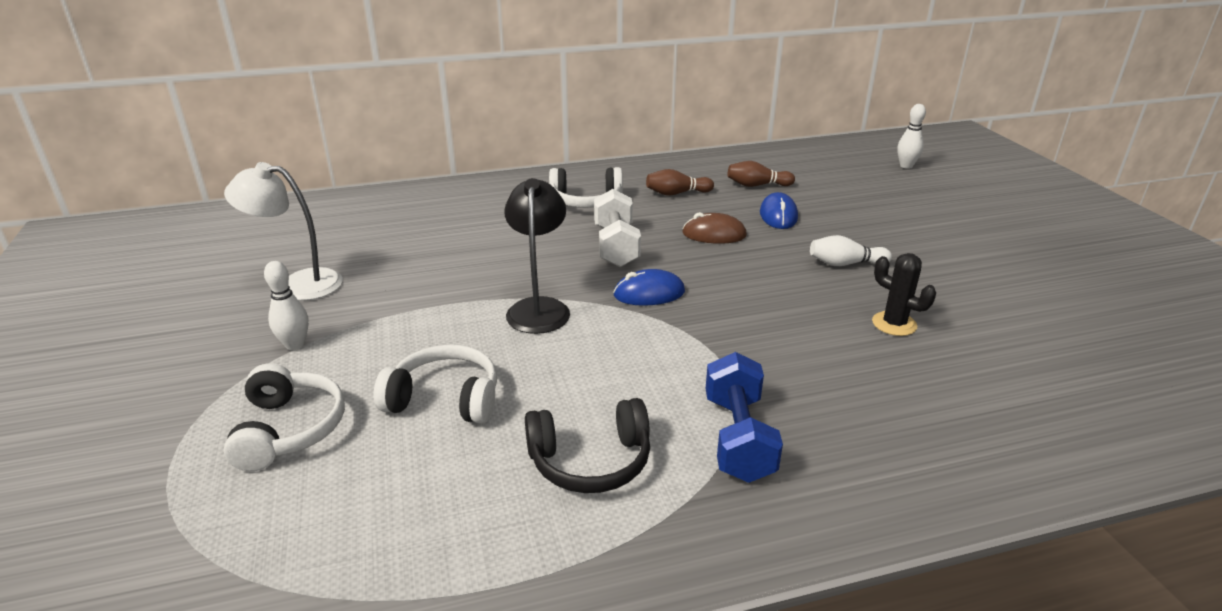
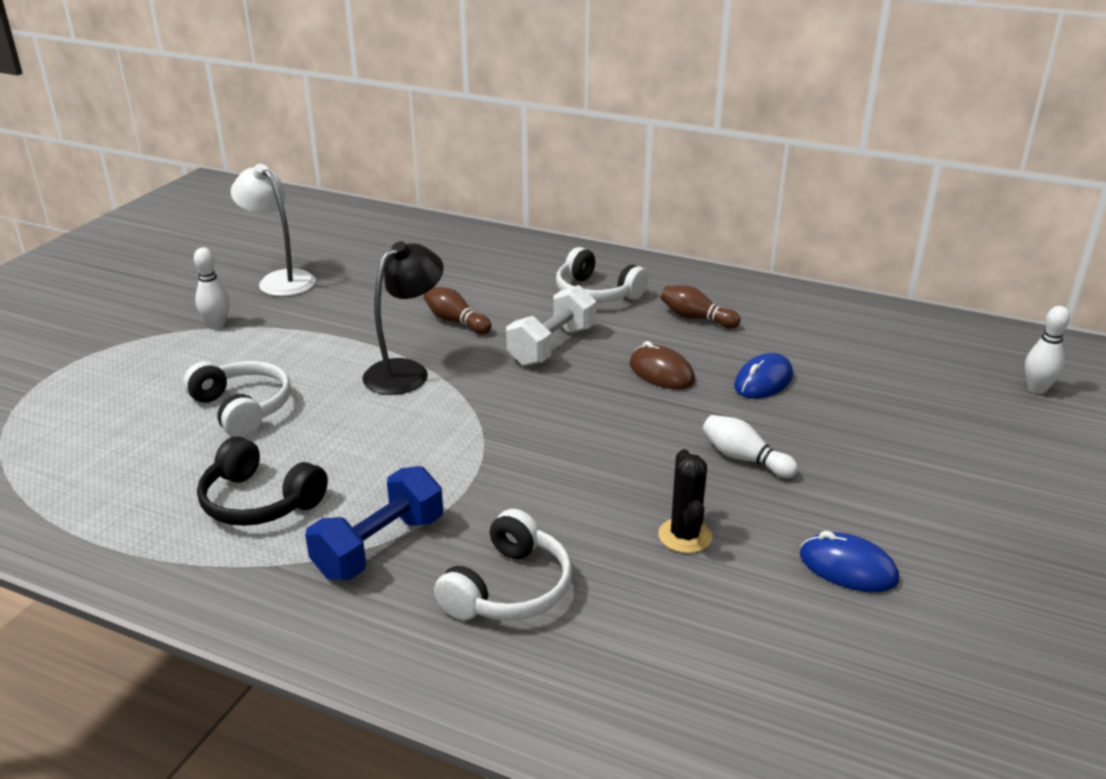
camera: 40 degrees right, 0 degrees up
white headphones [224,363,345,471] -> white headphones moved to [434,509,572,621]
blue mouse [613,269,685,306] -> blue mouse moved to [800,531,899,592]
brown bowling pin [727,161,795,187] -> brown bowling pin moved to [423,287,492,334]

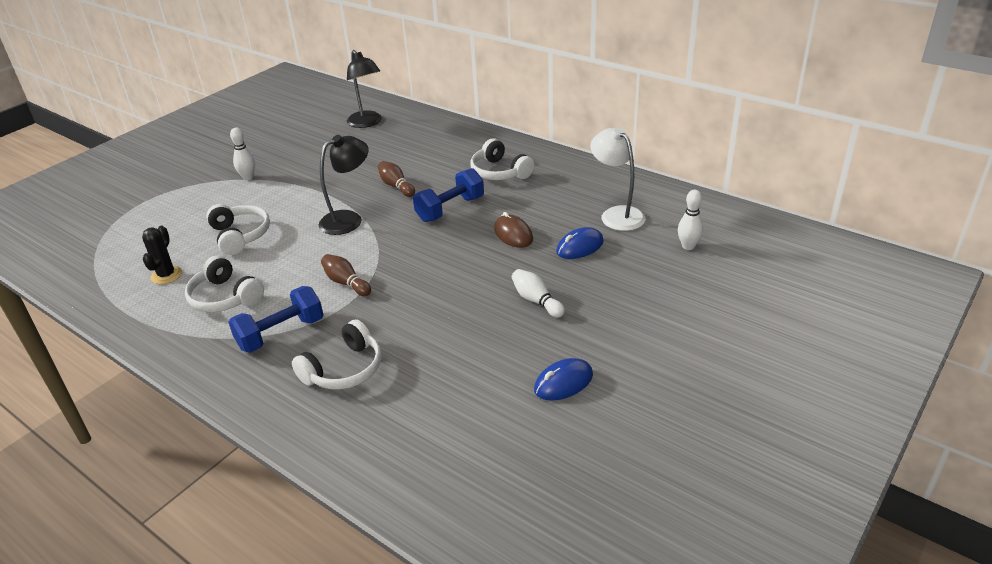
camera: 15 degrees right, 5 degrees up
black headphones [197,436,328,526] -> white headphones [185,256,264,312]
white lamp [231,164,316,296] -> white lamp moved to [590,127,646,231]
white dumbbell [506,285,597,366] -> blue dumbbell [413,168,484,222]
black cactus [658,449,712,553] -> black cactus moved to [142,226,182,284]
brown bowling pin [661,285,741,329] -> brown bowling pin moved to [321,254,371,296]
blue mouse [800,531,899,592] -> blue mouse turned 75 degrees counterclockwise [534,358,593,401]
white bowling pin [1025,306,1070,394] -> white bowling pin moved to [678,190,703,250]
none -> black lamp [347,50,382,128]

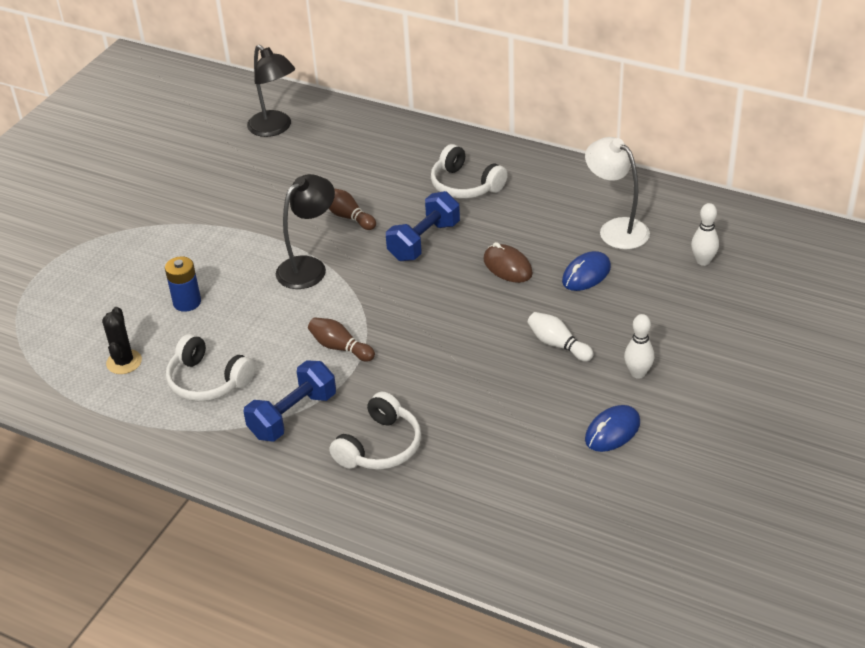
camera: 10 degrees left, 5 degrees up
white headphones [206,204,270,255] -> blue battery [165,256,201,312]
white bowling pin [230,128,255,180] -> white bowling pin moved to [624,314,654,379]

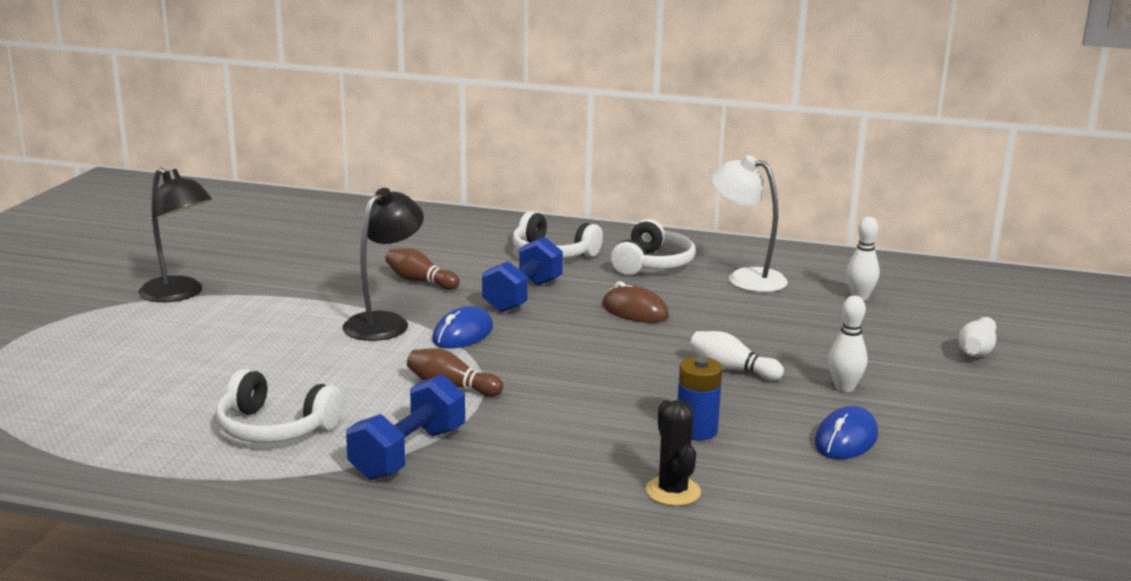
camera: 15 degrees left, 20 degrees down
black cactus [102,307,142,374] -> black cactus moved to [645,400,701,506]
blue battery [165,256,201,312] -> blue battery moved to [678,357,723,441]
black lamp [247,45,295,137] -> black lamp moved to [139,167,212,302]
white headphones [329,392,421,470] -> white headphones moved to [611,219,696,275]
blue mouse [562,251,611,291] -> blue mouse moved to [432,306,493,349]
none -> white bowling pin [959,317,996,357]

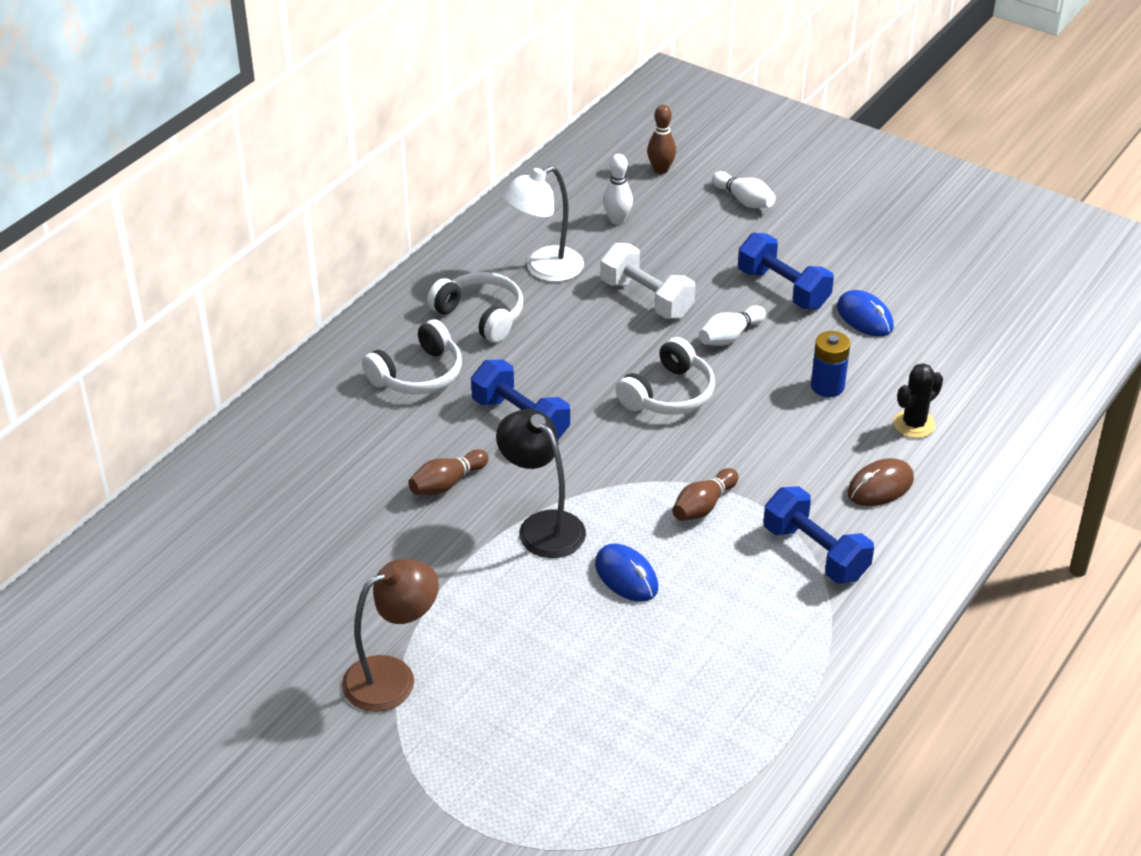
camera: 70 degrees left, 20 degrees up
black lamp [139,167,212,302] -> brown lamp [342,559,439,712]
white headphones [216,369,344,443] -> white headphones moved to [615,337,715,415]
blue mouse [432,306,493,349] -> blue mouse moved to [595,544,658,602]
brown mouse [602,281,669,323] -> brown mouse moved to [847,458,914,506]
black cactus [645,400,701,506] -> black cactus turned 45 degrees counterclockwise [893,363,943,438]
white bowling pin [828,295,868,392] -> blue dumbbell [738,233,834,309]
none -> white dumbbell [600,243,695,319]
none -> brown bowling pin [647,105,676,174]

